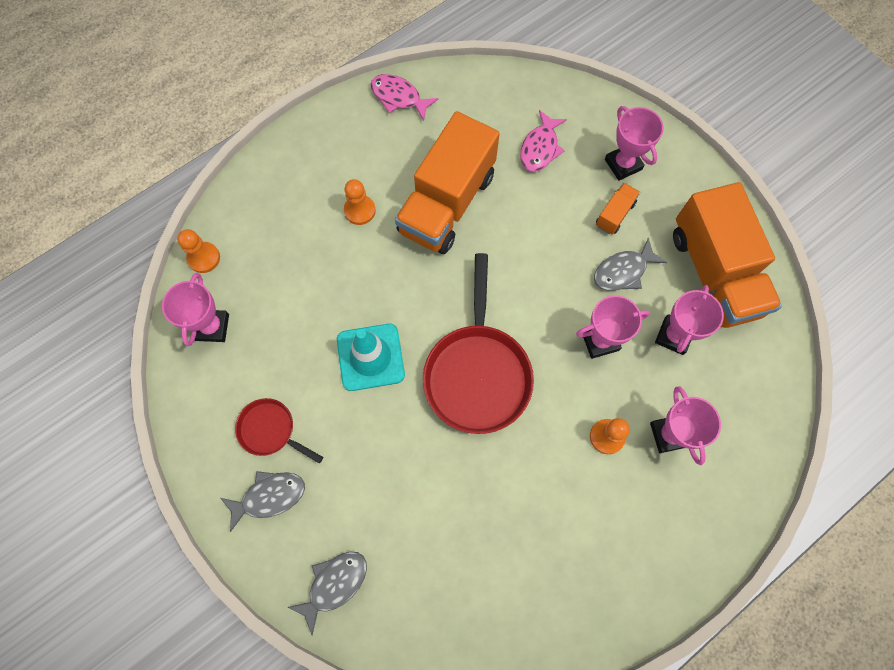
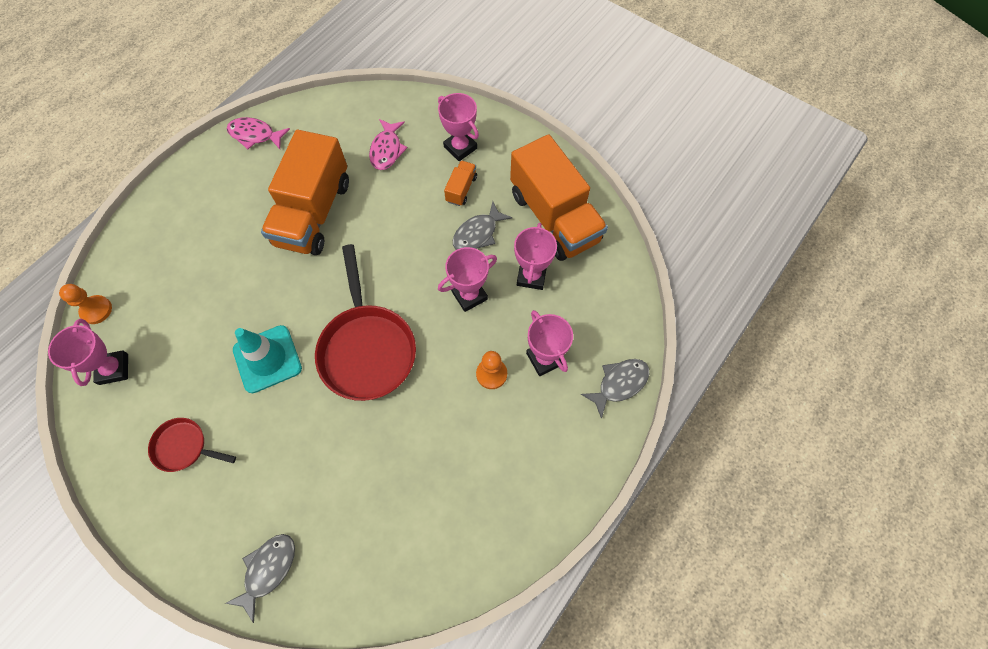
camera: 15 degrees left, 5 degrees down
grey fish [220,471,305,532] -> grey fish moved to [581,359,649,419]
orange pawn [344,179,376,225] -> none

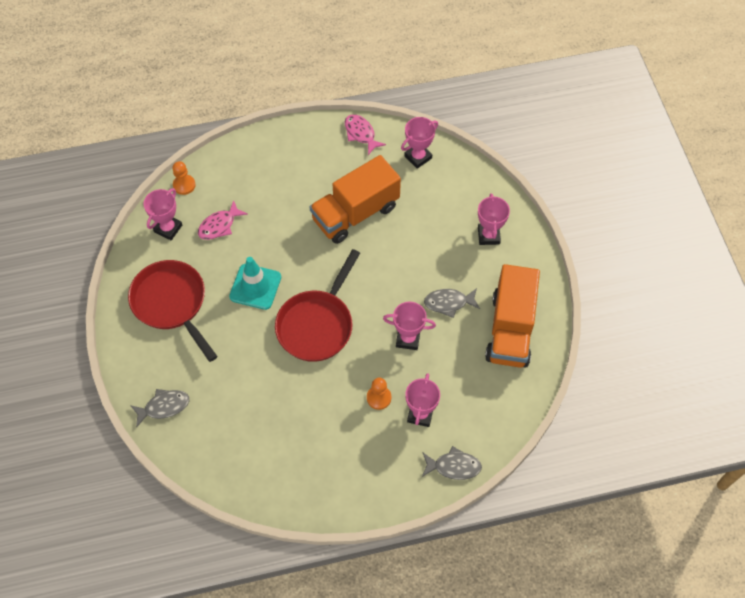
camera: 40 degrees right, 5 degrees down
red pan [148,418,236,472] -> red pan [128,260,218,362], size x1.94
pink fish [369,119,408,170] -> pink fish moved to [198,200,248,240]
orange truck [444,161,477,206] -> none
pink trophy [514,223,557,290] -> pink trophy moved to [401,117,438,169]

